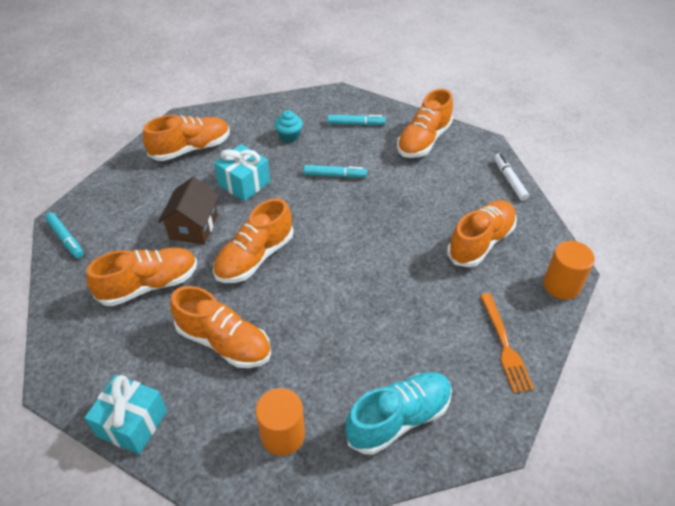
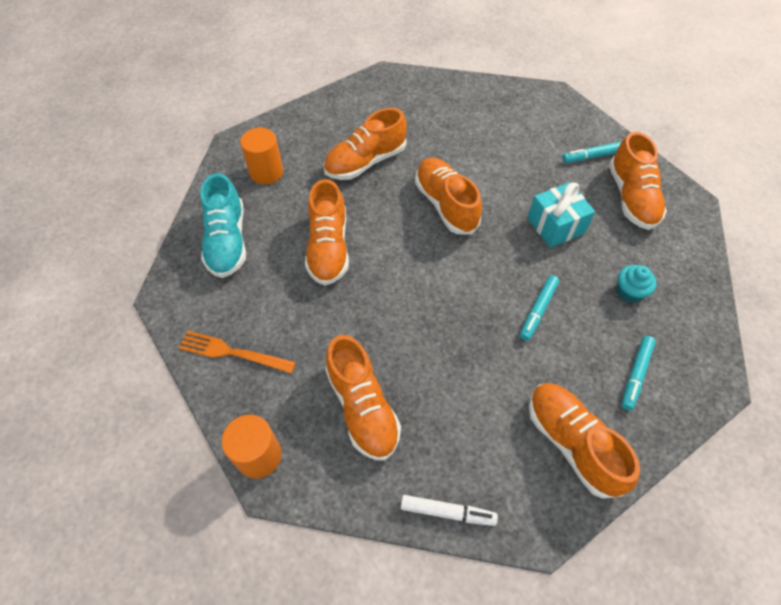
camera: 115 degrees right, 10 degrees up
turquoise marker [45,213,84,258] -> turquoise marker moved to [562,141,622,163]
turquoise gift [84,375,167,455] -> none
orange shoe [86,247,197,306] -> orange shoe moved to [305,179,349,286]
brown house [158,177,219,244] -> none

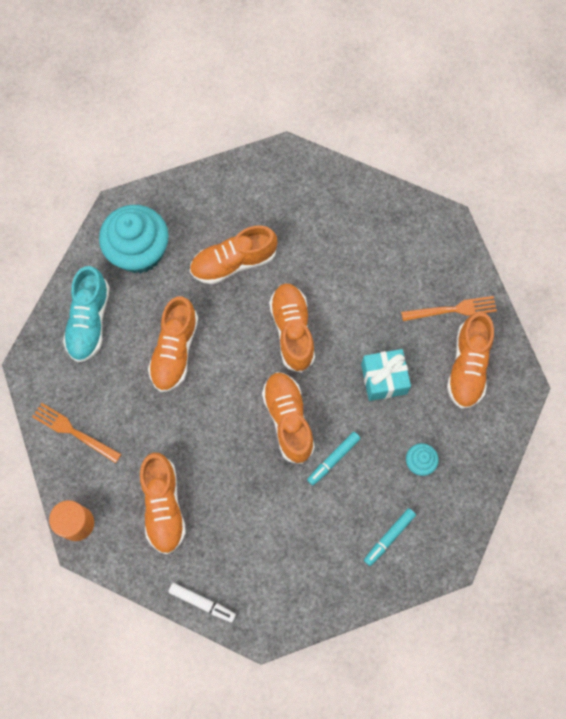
camera: 15 degrees right, 15 degrees up
orange cylinder [240,128,283,184] -> turquoise cupcake [99,205,169,274]
orange shoe [529,383,640,499] -> orange shoe moved to [262,372,315,464]
turquoise marker [562,141,622,163] -> orange fork [401,296,497,321]

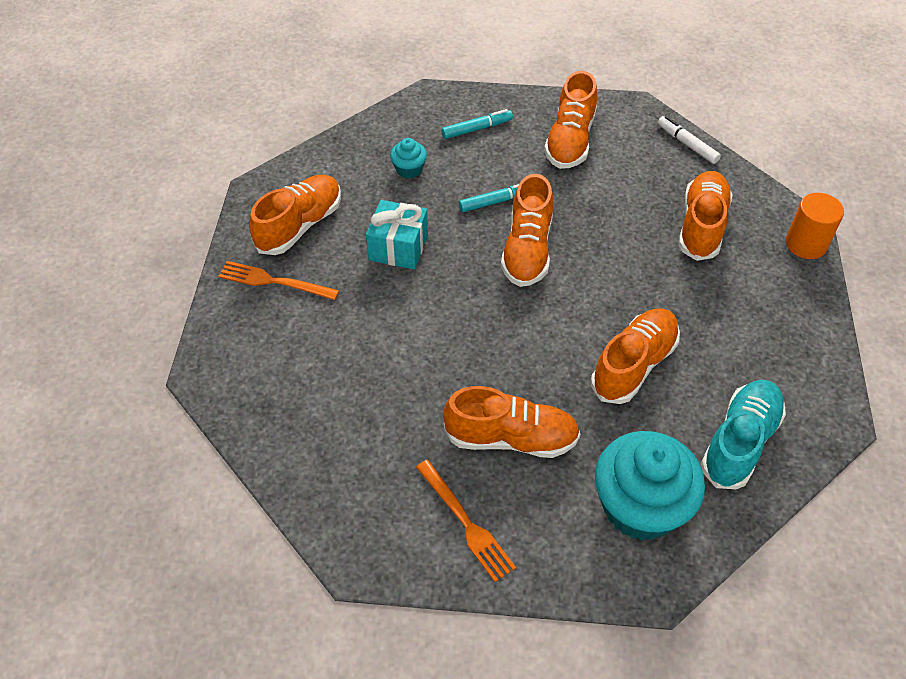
camera: 155 degrees left, 20 degrees down
orange fork [32,403,121,463] -> orange fork moved to [416,460,516,582]
orange shoe [269,283,315,373] -> orange shoe moved to [544,71,597,169]

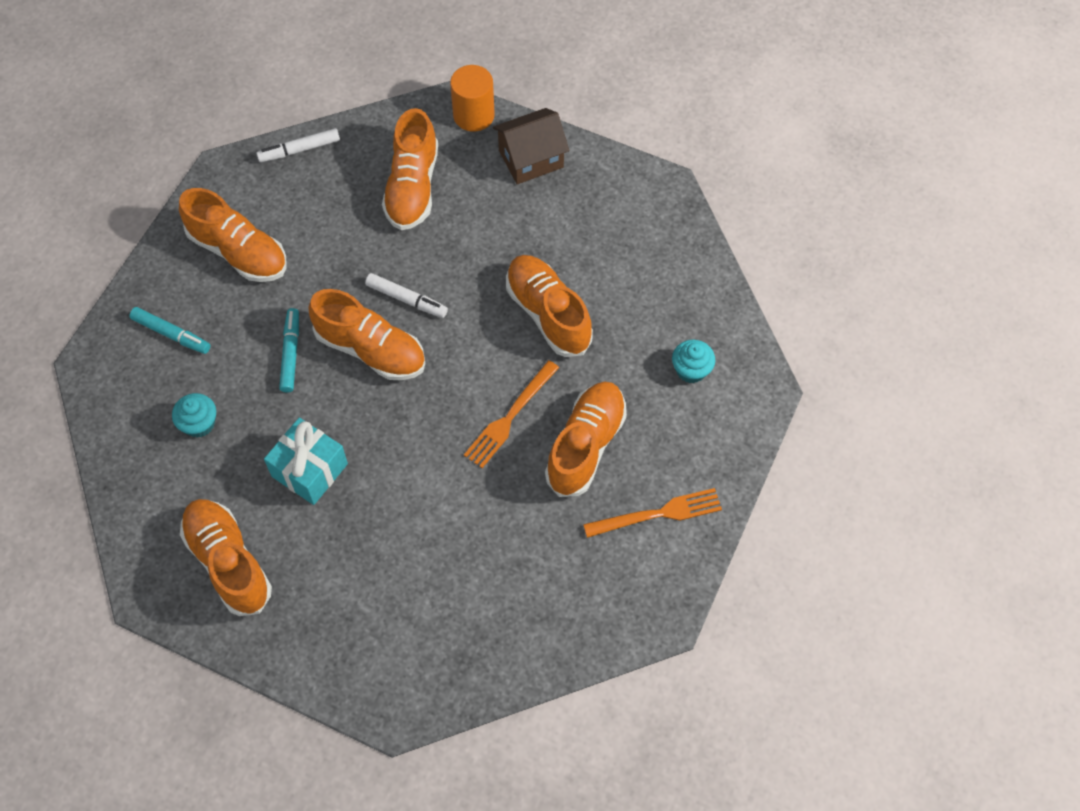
camera: 70 degrees left, 10 degrees up
orange fork [218,261,339,300] -> orange fork moved to [464,360,559,468]
turquoise marker [442,109,513,139] -> turquoise marker turned 120 degrees clockwise [129,307,210,354]
turquoise cupcake [595,431,705,541] -> turquoise cupcake [672,340,715,383], size x0.45
orange shoe [679,171,733,261] -> orange shoe turned 120 degrees counterclockwise [382,108,438,230]
turquoise shoe [701,380,786,489] -> none
none -> white marker [365,273,448,318]
none -> brown house [493,108,569,184]

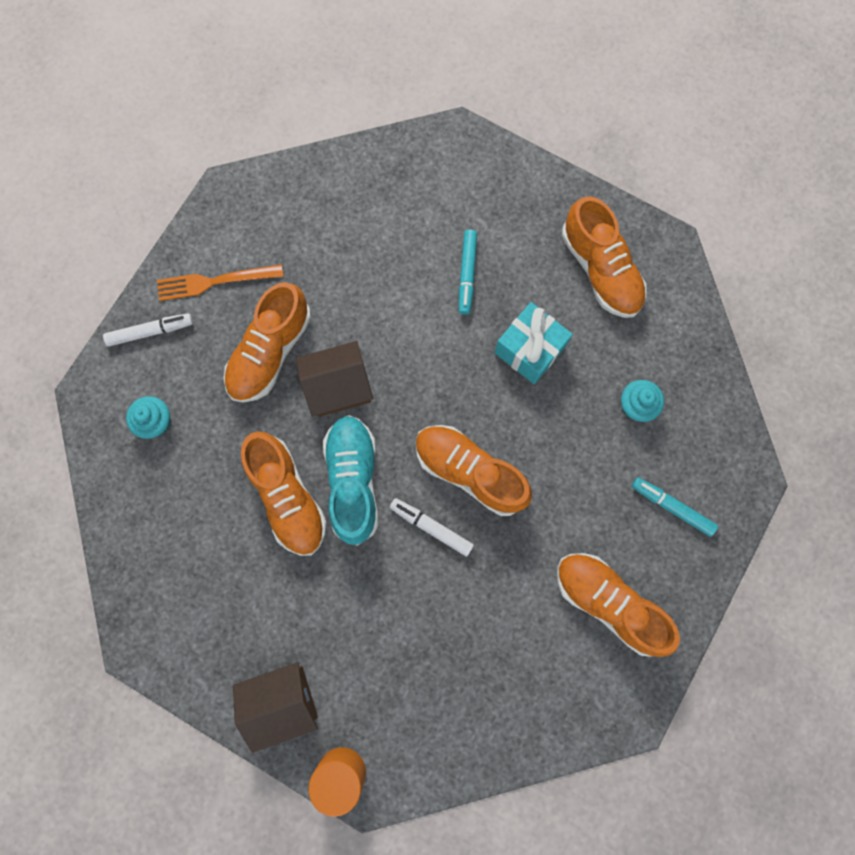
camera: 175 degrees left, 15 degrees up
white marker [256,128,340,162] -> white marker moved to [103,313,193,346]
turquoise marker [279,308,299,393] -> turquoise marker moved to [459,230,477,315]
orange shoe [382,108,438,230] -> none
orange fork [464,360,559,468] -> brown house [296,341,373,417]
none -> turquoise shoe [323,415,378,546]

